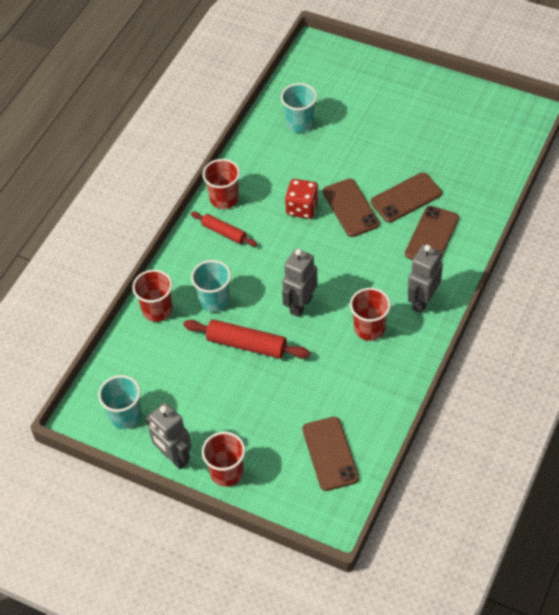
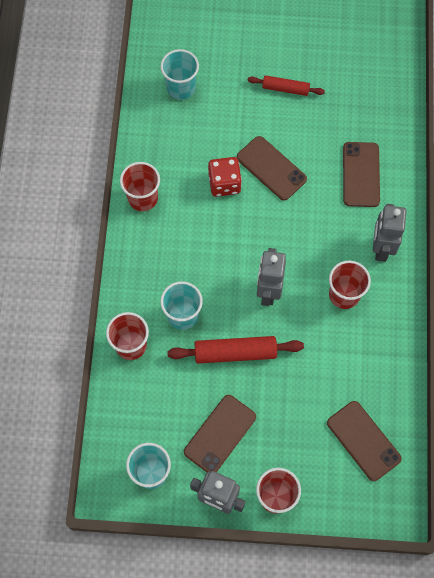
camera: 25 degrees left, 15 degrees up
red rolling pin [191,212,257,246] -> red rolling pin moved to [248,75,325,96]
brown phone [371,173,442,223] -> brown phone moved to [184,395,256,472]

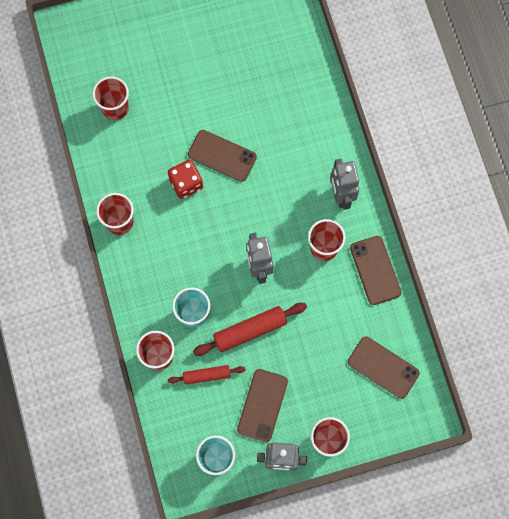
camera: 20 degrees left, 5 degrees up
turquoise cup [160,49,199,100] -> red cup [93,77,129,120]
red rolling pin [248,75,325,96] -> red rolling pin moved to [168,365,246,385]
brown phone [343,142,380,207] -> brown phone moved to [350,236,402,305]

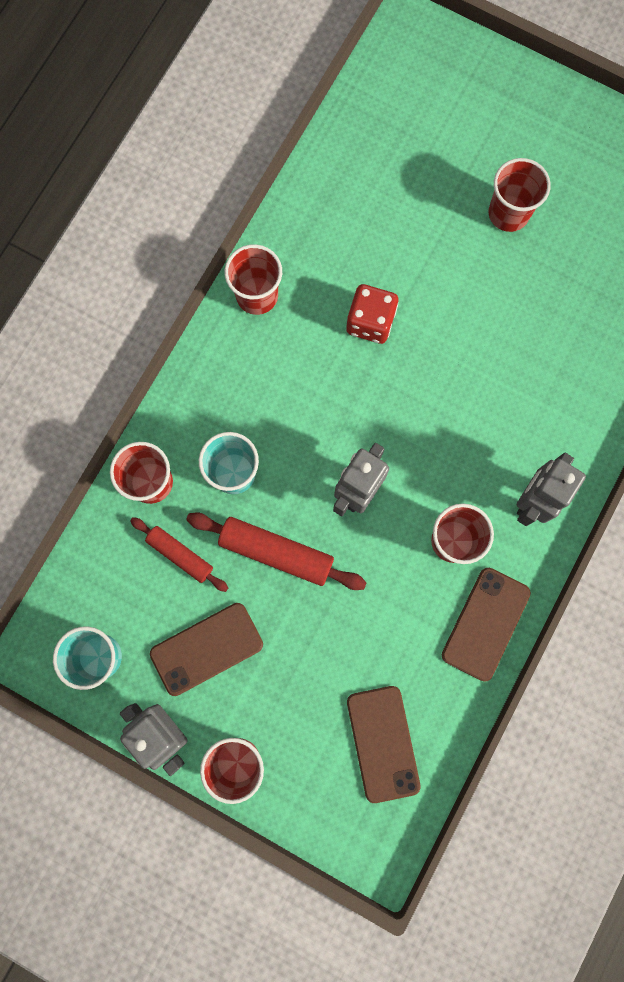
camera: 45 degrees right, 5 degrees up
red cup [93,77,129,120] -> red cup moved to [488,158,551,232]
brown phone [188,130,257,182] -> none

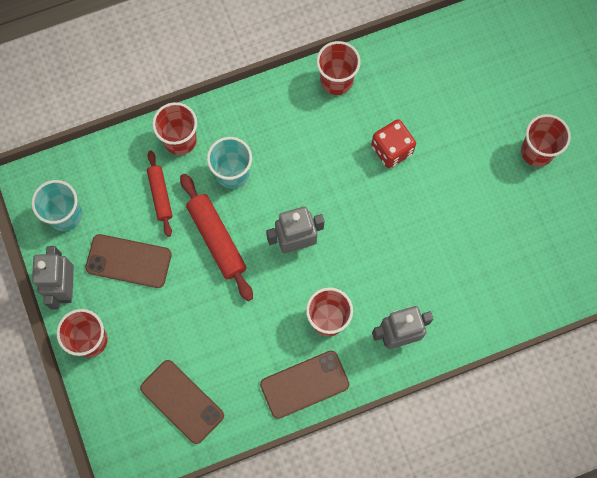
camera: 40 degrees right, 5 degrees down
brown phone [347,686,421,803] -> brown phone turned 75 degrees counterclockwise [140,360,224,444]

